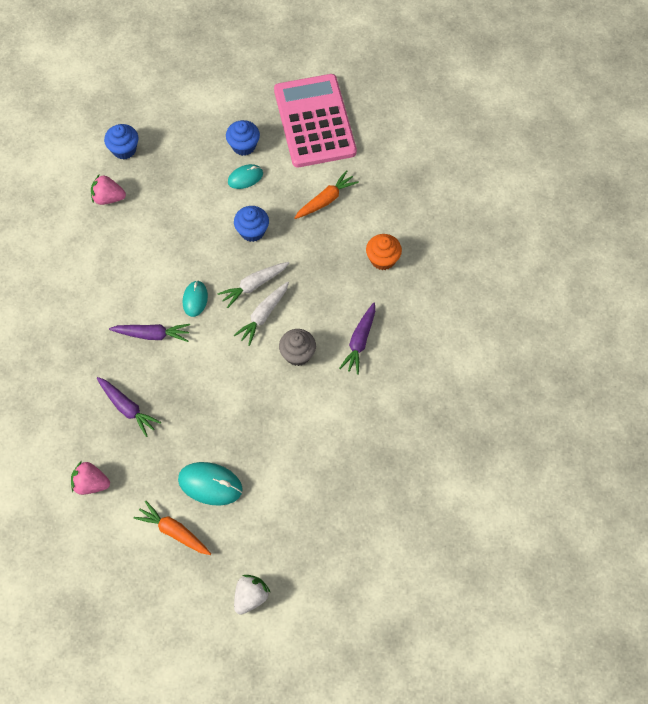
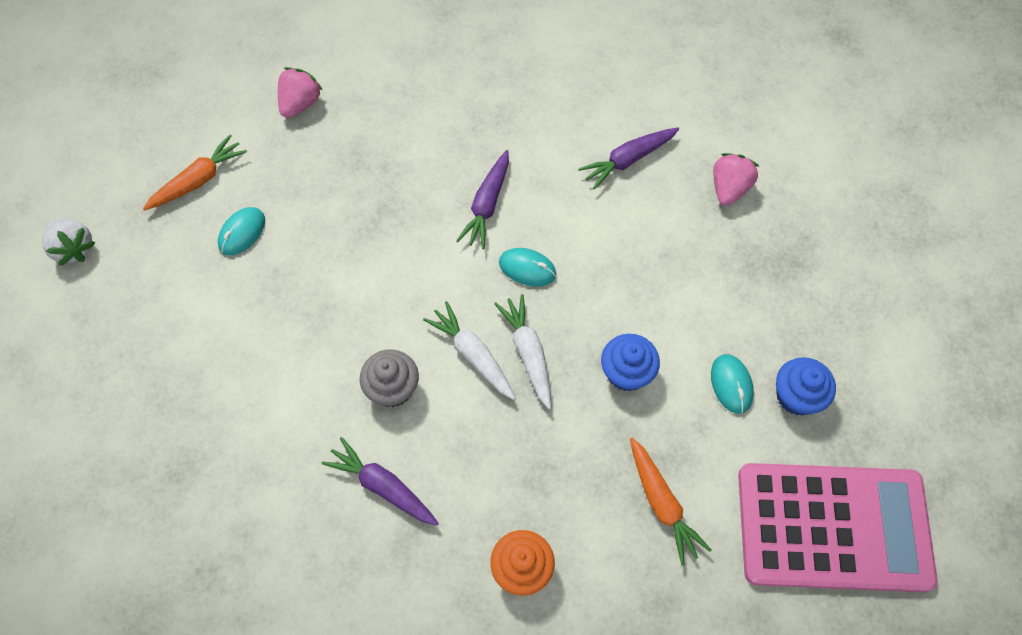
camera: 105 degrees right, 0 degrees up
purple carrot [97,377,161,437] -> purple carrot moved to [578,128,679,190]
blue cupcake [104,124,138,160] -> none
turquoise mouse [178,462,243,506] -> turquoise mouse [218,207,265,256], size x0.64

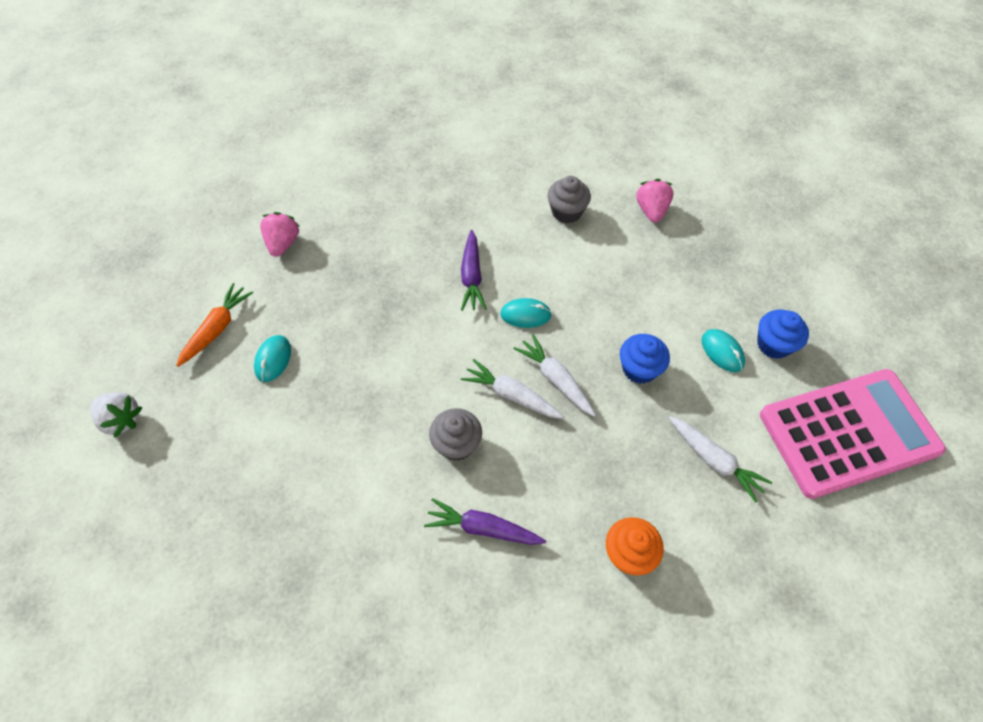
camera: 20 degrees left, 5 degrees down
purple carrot [578,128,679,190] -> grey cupcake [548,176,591,223]
orange carrot [630,438,712,566] -> white carrot [669,416,772,503]

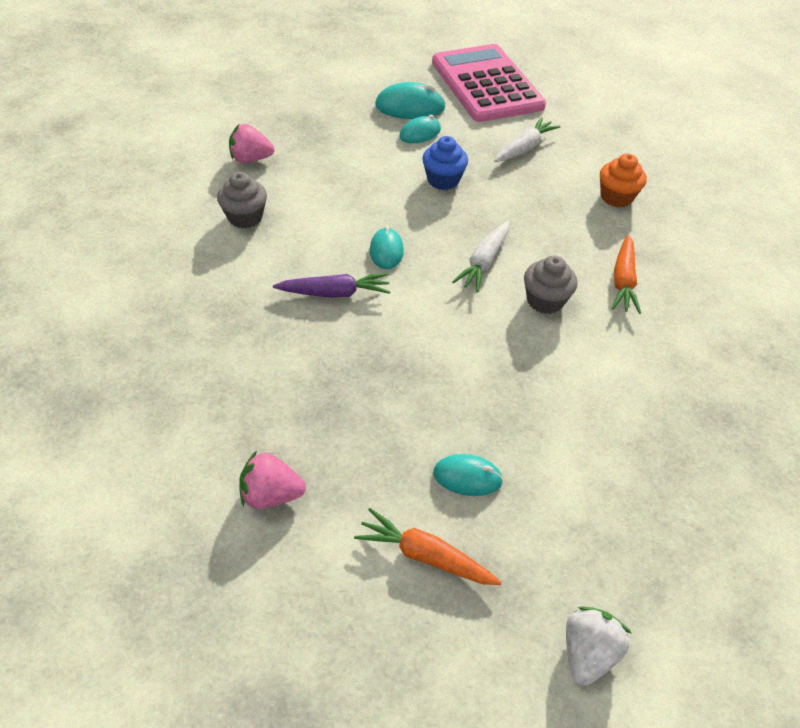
camera: 95 degrees left, 10 degrees down
purple carrot [424,498,546,545] -> orange carrot [611,235,641,314]
white carrot [513,334,596,417] -> none
blue cupcake [757,310,809,359] -> turquoise mouse [375,82,446,119]

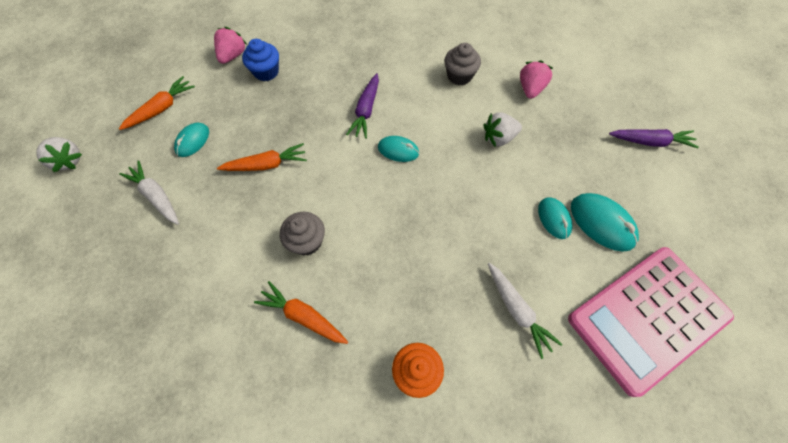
camera: 110 degrees right, 15 degrees up
turquoise mouse [375,82,446,119] -> turquoise mouse turned 60 degrees counterclockwise [571,193,639,252]
blue cupcake [422,136,468,190] -> blue cupcake moved to [242,39,279,81]
pink calculator [432,44,546,122] -> pink calculator turned 150 degrees clockwise [568,247,734,397]
white carrot [452,221,509,292] -> white carrot moved to [119,160,179,225]
none -> orange carrot [217,143,307,171]
none -> white strawberry [484,112,522,147]
none -> purple carrot [609,129,699,148]

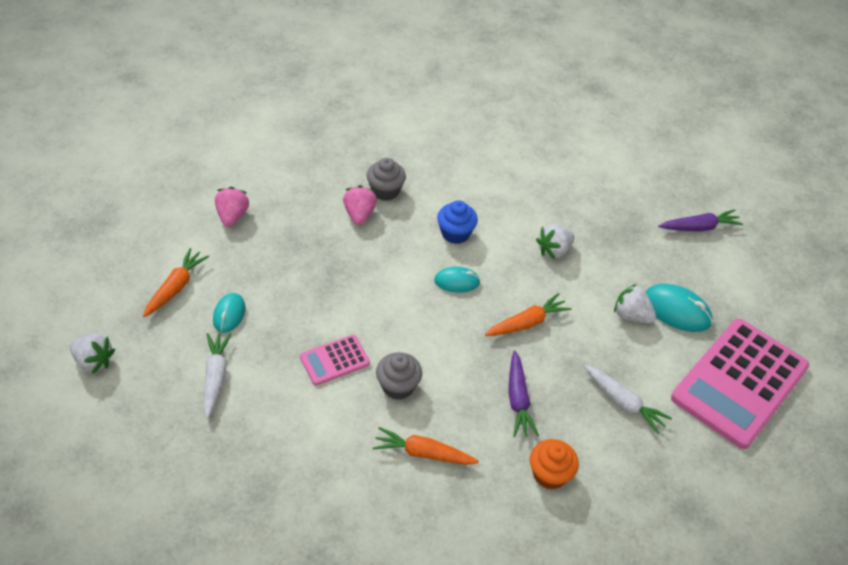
camera: 20 degrees left, 15 degrees down
white carrot [119,160,179,225] -> white carrot turned 60 degrees clockwise [204,333,231,419]
orange carrot [217,143,307,171] -> orange carrot moved to [485,293,571,336]
blue cupcake [242,39,279,81] -> blue cupcake moved to [437,200,478,244]
purple carrot [346,73,379,139] -> purple carrot moved to [508,350,539,437]
grey cupcake [444,43,481,85] -> grey cupcake moved to [367,158,406,201]
pink strawberry [520,60,553,99] -> pink strawberry moved to [343,185,377,225]
turquoise mouse [538,197,572,239] -> white strawberry [614,284,656,323]
none -> pink calculator [300,335,370,385]

